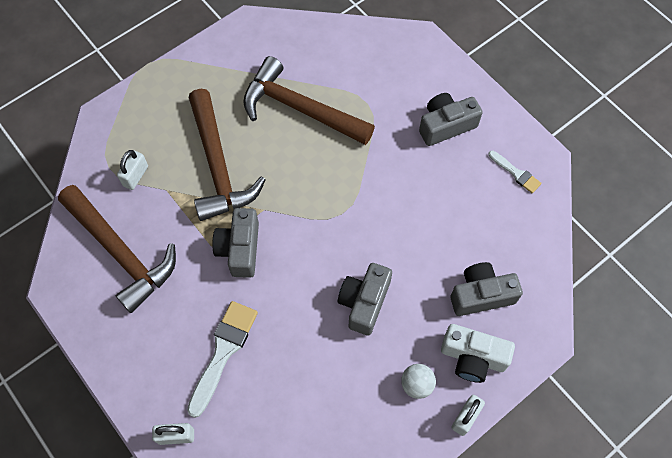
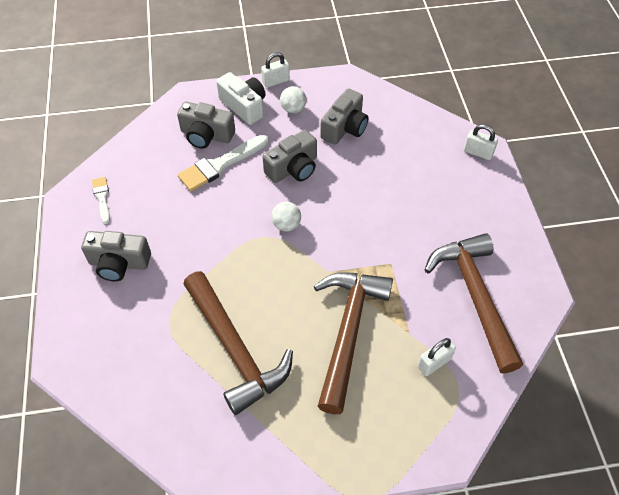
camera: 150 degrees left, 10 degrees down
white brush [187,301,258,418] -> white brush moved to [178,135,268,192]
grey camera [212,208,259,278] -> grey camera moved to [320,89,369,145]
none -> white ball [271,202,301,231]

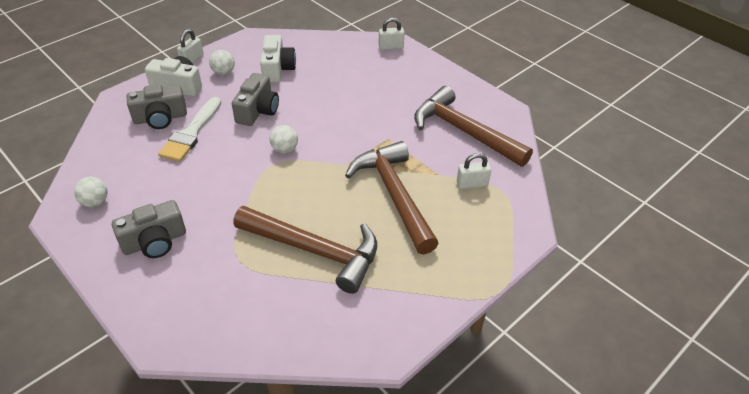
camera: 35 degrees left, 10 degrees down
white brush [92,177,110,224] -> white ball [74,177,108,207]
grey camera [320,89,369,145] -> white camera [260,35,296,83]
white padlock [418,338,456,376] -> white padlock turned 60 degrees clockwise [457,153,491,189]

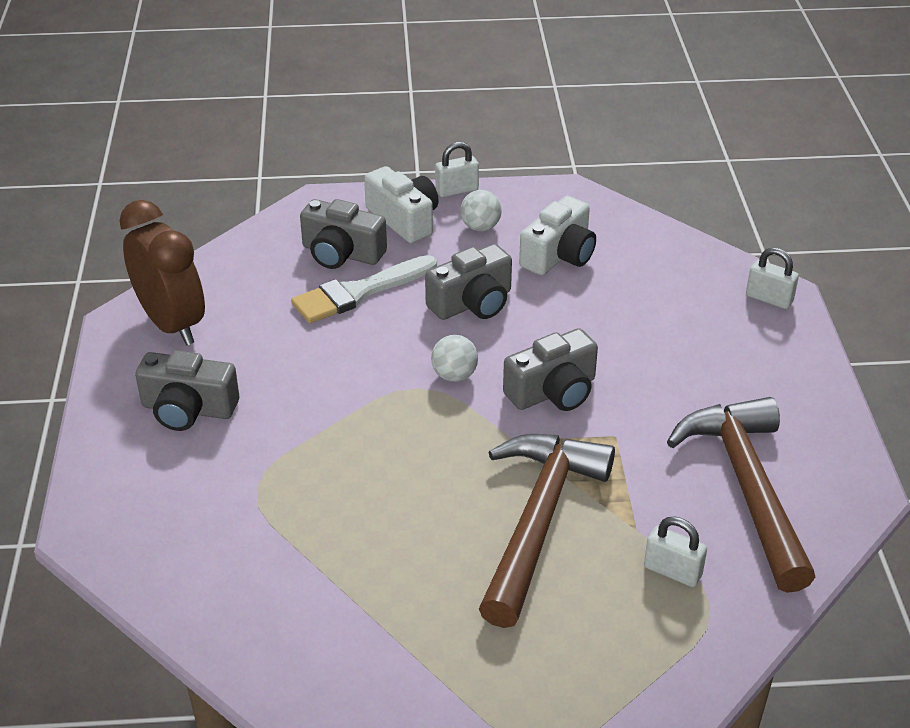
camera: 40 degrees right, 5 degrees down
white ball [74,177,108,207] -> brown clock [119,200,205,345]
brown hammer [233,206,377,294] -> none
none -> grey camera [503,328,598,411]

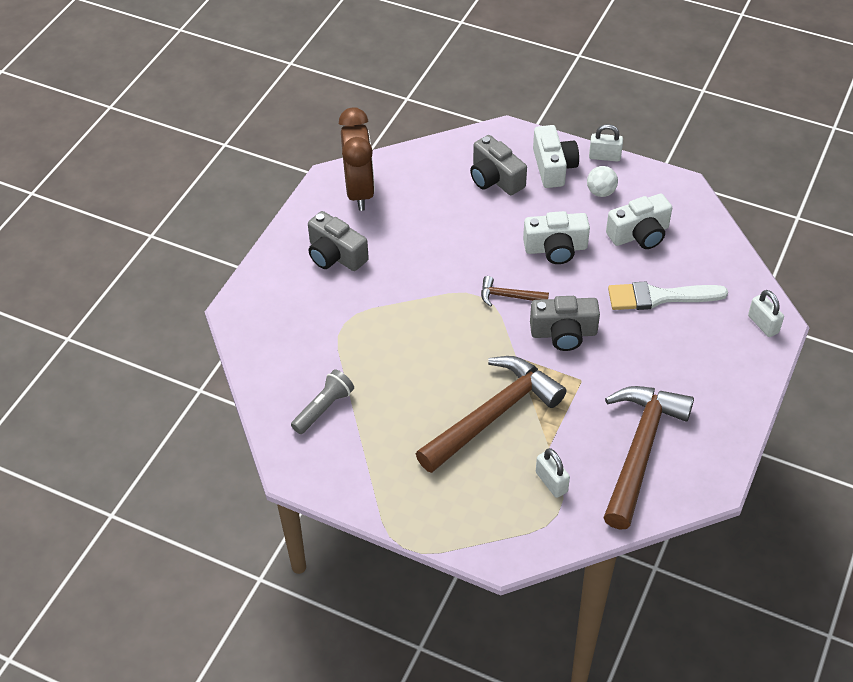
camera: 30 degrees right, 10 degrees up
white brush [291,255,437,323] -> white brush moved to [608,282,728,310]
grey camera [425,244,512,320] -> white camera [523,211,590,264]
white ball [431,335,478,382] -> brown hammer [481,276,549,307]
none -> grey flashlight [291,369,354,434]

